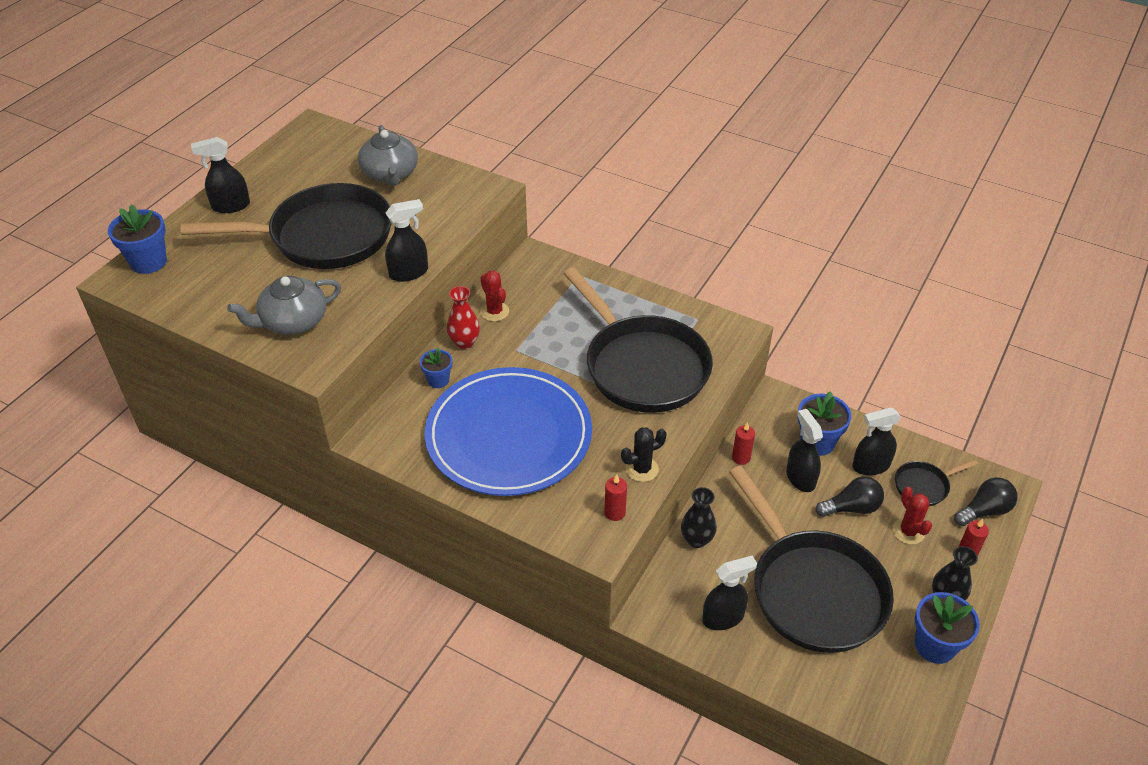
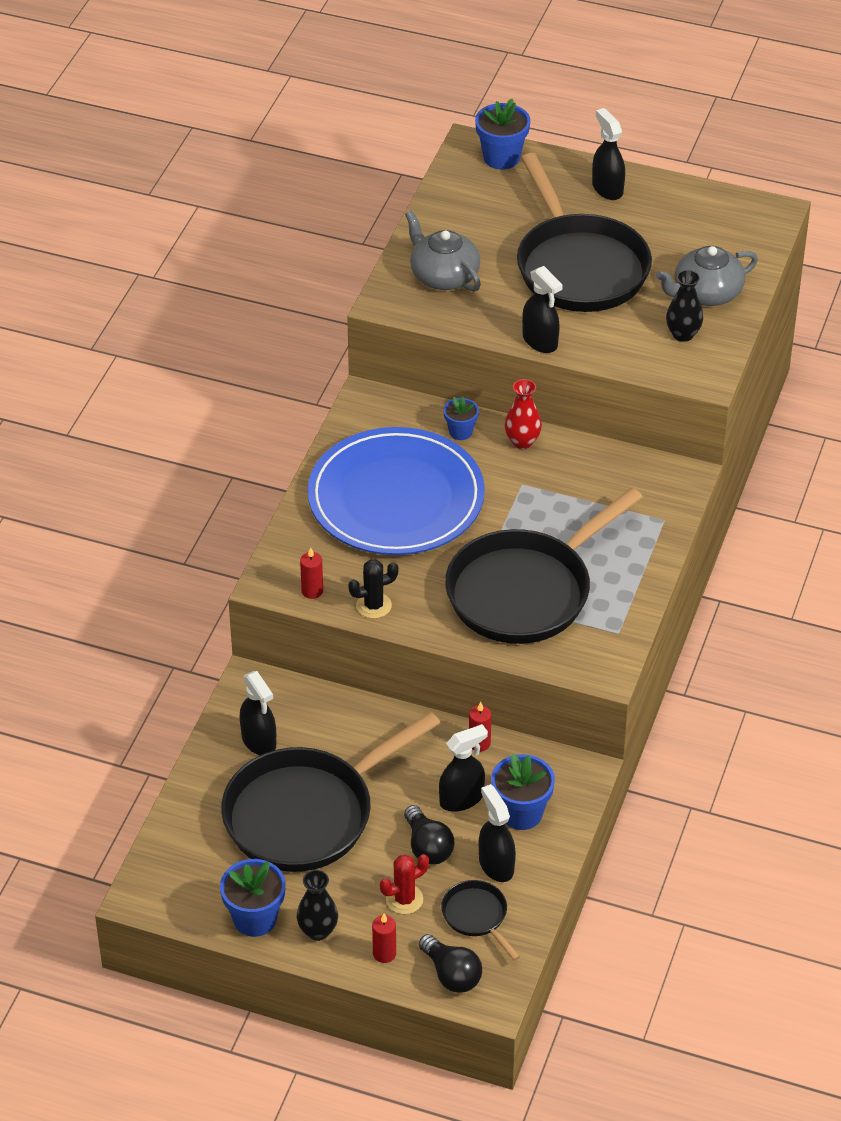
camera: 80 degrees right, 0 degrees up
red cactus [480,271,509,322] -> none
black cactus [621,427,667,482] -> black cactus turned 75 degrees counterclockwise [348,559,398,619]
black vase [681,487,717,548] -> black vase moved to [666,270,703,342]

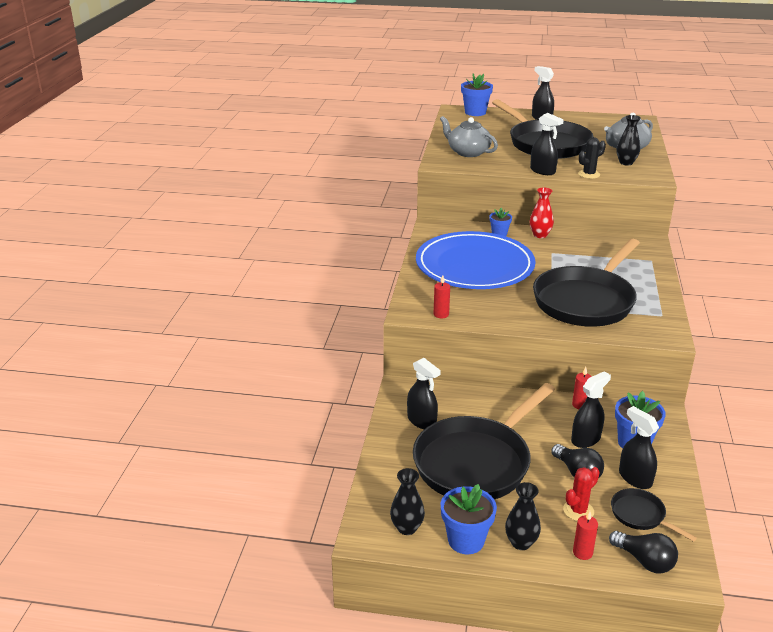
camera: 10 degrees left, 15 degrees down
black cactus [348,559,398,619] -> black cactus moved to [578,137,606,179]
none -> black vase [390,468,425,535]

